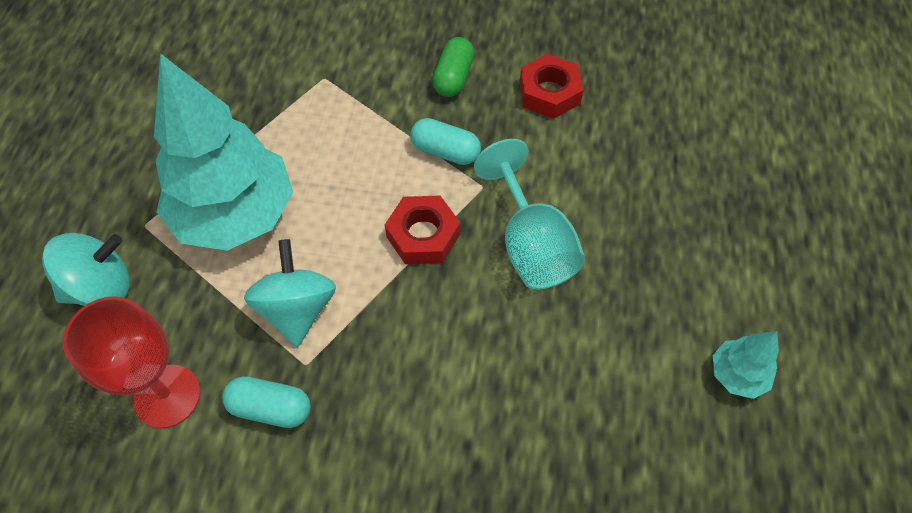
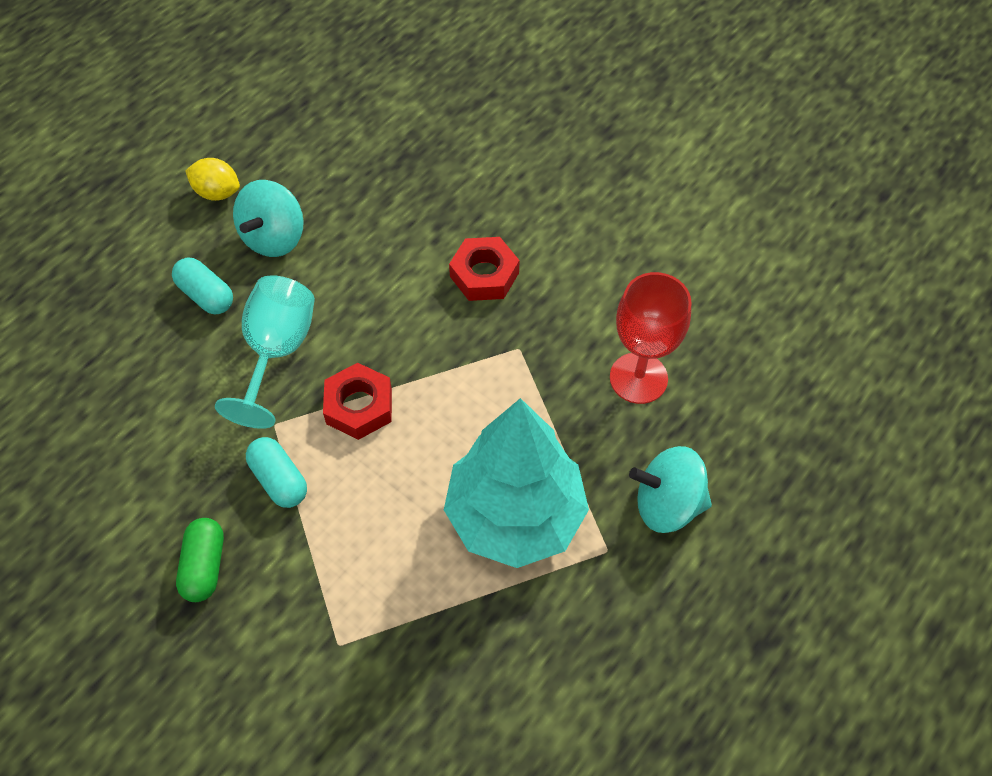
camera: 150 degrees left, 0 degrees up
turquoise capsule [222,376,311,428] -> turquoise capsule moved to [172,258,233,314]
turquoise spinning top [244,239,336,347] -> turquoise spinning top moved to [233,180,304,257]
green capsule [432,37,474,97] -> green capsule turned 45 degrees counterclockwise [176,518,224,602]
red nut [520,54,583,119] -> red nut moved to [449,237,520,301]
turquoise tree [713,331,779,399] -> yellow lemon [185,158,240,201]

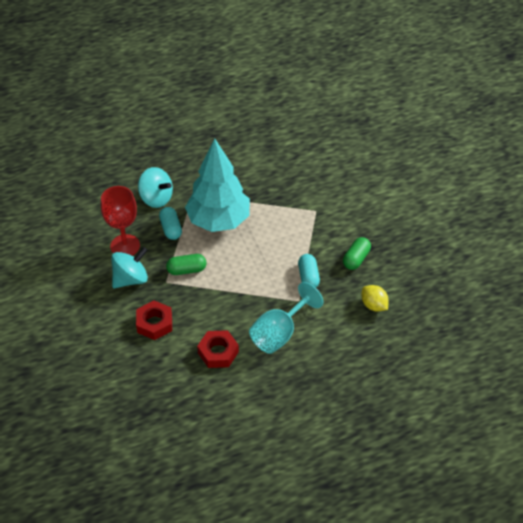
camera: 150 degrees left, 10 degrees down
turquoise capsule [172,258,233,314] -> turquoise capsule moved to [159,207,182,240]
yellow lemon [185,158,240,201] -> yellow lemon moved to [361,285,389,311]
turquoise spinning top [233,180,304,257] -> turquoise spinning top moved to [111,247,148,288]
red nut [323,363,392,440] -> red nut moved to [197,330,239,368]
none -> green capsule [166,254,206,275]

